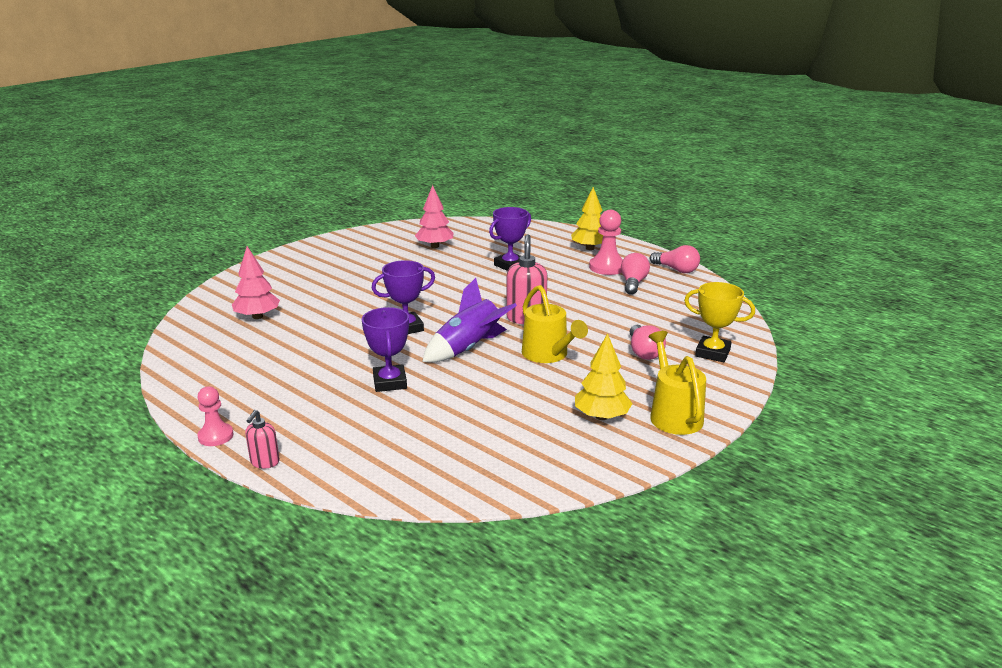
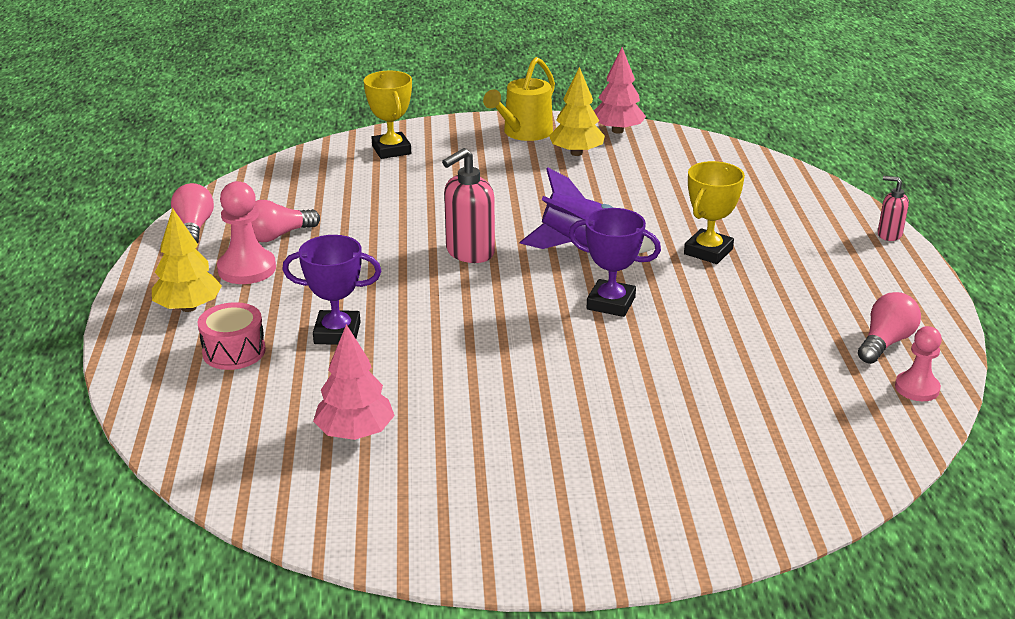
camera: 135 degrees left, 5 degrees up
pink pawn [197,387,234,446] -> pink pawn moved to [895,326,942,401]
pink tree [232,246,280,319] -> pink tree moved to [594,47,646,134]
pink soap dispenser [245,410,280,469] -> pink soap dispenser turned 120 degrees counterclockwise [878,176,909,241]
purple trophy [362,307,409,392] -> yellow trophy [684,161,745,264]
yellow watering can [522,285,588,363] -> none
pink light bulb [630,325,666,360] -> pink light bulb moved to [858,292,921,364]
none -> pink drum [198,302,266,370]

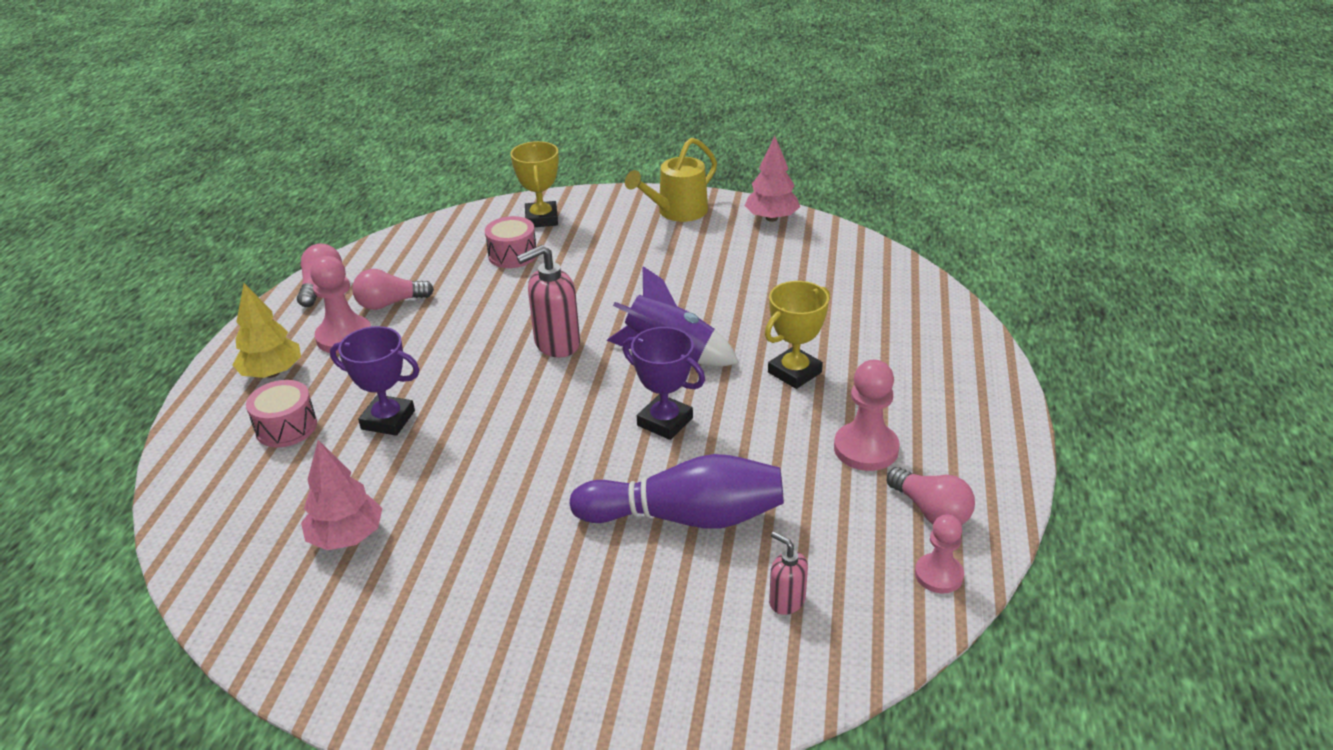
camera: 15 degrees right, 5 degrees up
yellow tree [549,67,605,156] -> none
pink light bulb [858,292,921,364] -> pink light bulb turned 90 degrees clockwise [887,467,975,525]
pink soap dispenser [878,176,909,241] -> pink soap dispenser moved to [769,532,808,615]
none -> pink drum [485,216,536,268]
none -> purple bowling pin [569,454,784,529]
none -> pink pawn [834,360,900,471]

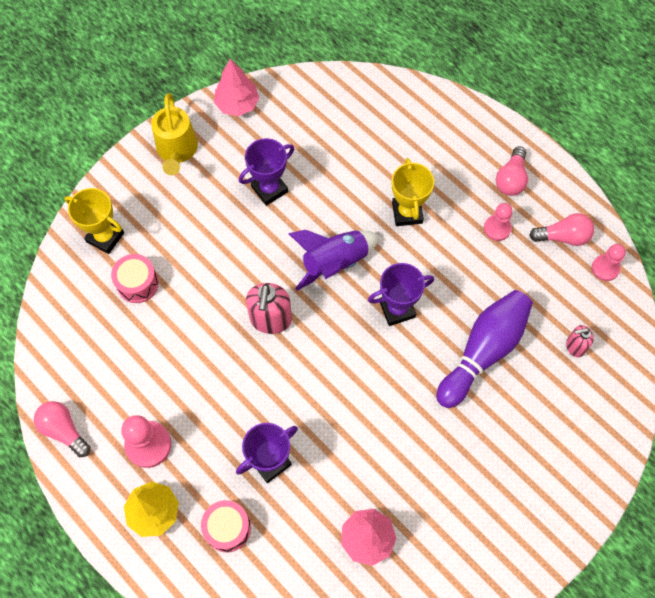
camera: 55 degrees left, 30 degrees up
pink light bulb [352,269,434,310] -> pink light bulb moved to [496,146,528,196]
pink pawn [834,360,900,471] -> pink pawn [484,203,513,241], size x0.65
none -> purple trophy [239,138,294,206]

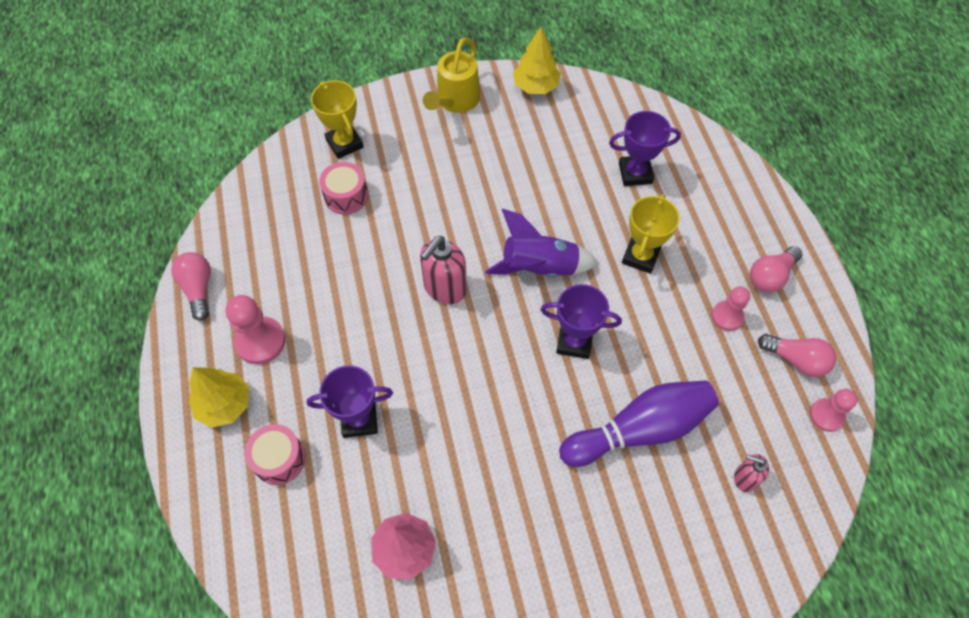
camera: 30 degrees right, 5 degrees down
pink tree [214,59,259,116] -> yellow tree [513,27,561,94]
purple trophy [239,138,294,206] -> purple trophy moved to [609,111,681,186]

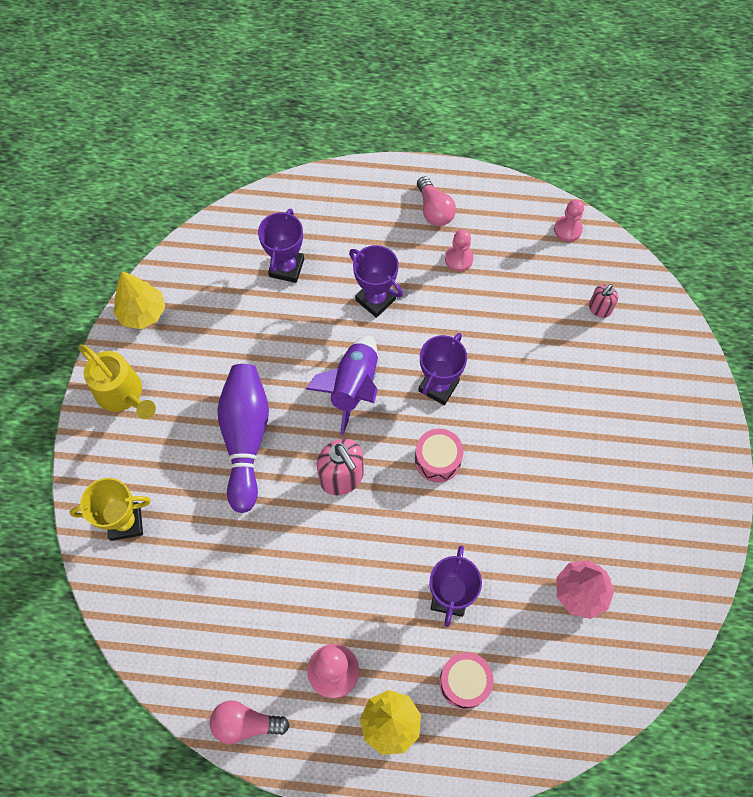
camera: 70 degrees left, 5 degrees up
pink drum [319,162,368,214] -> pink drum moved to [415,429,464,483]
purple bowling pin [559,380,719,467] -> purple bowling pin moved to [217,364,269,513]
yellow trophy [622,194,680,274] -> purple trophy [349,245,403,318]
pink light bulb [758,334,836,377] -> none

